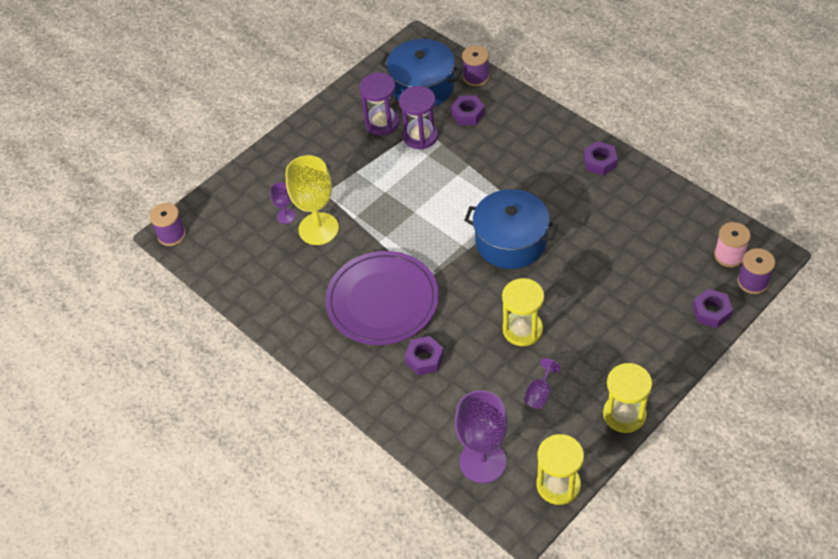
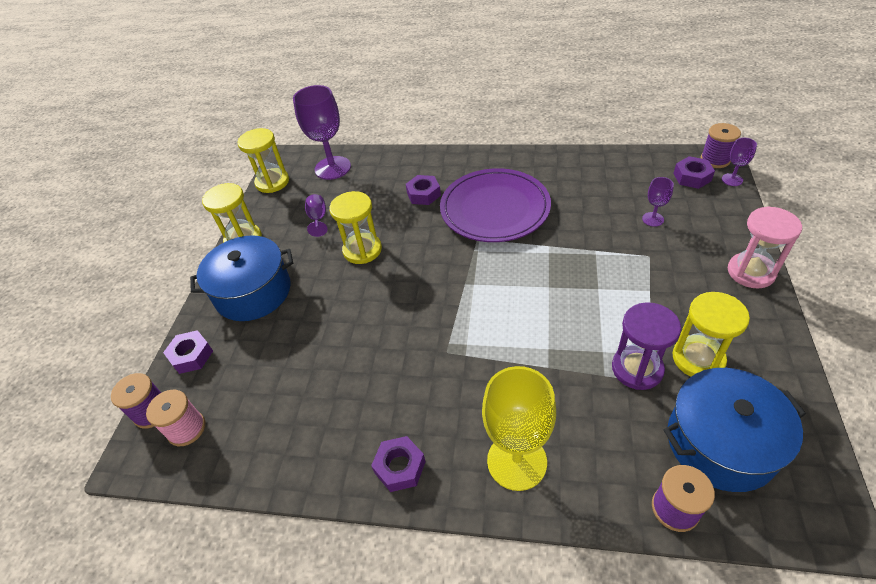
camera: 145 degrees right, 5 degrees down
yellow goblet [285,155,339,245] -> yellow goblet moved to [482,366,556,491]
purple hourglass [359,73,399,135] -> yellow hourglass [672,292,750,377]
purple nut [451,96,485,125] -> purple nut moved to [673,156,715,189]
blue pot [464,189,558,269] -> blue pot moved to [190,235,293,321]
none -> purple goblet [722,138,757,186]
none -> pink hourglass [728,206,802,289]

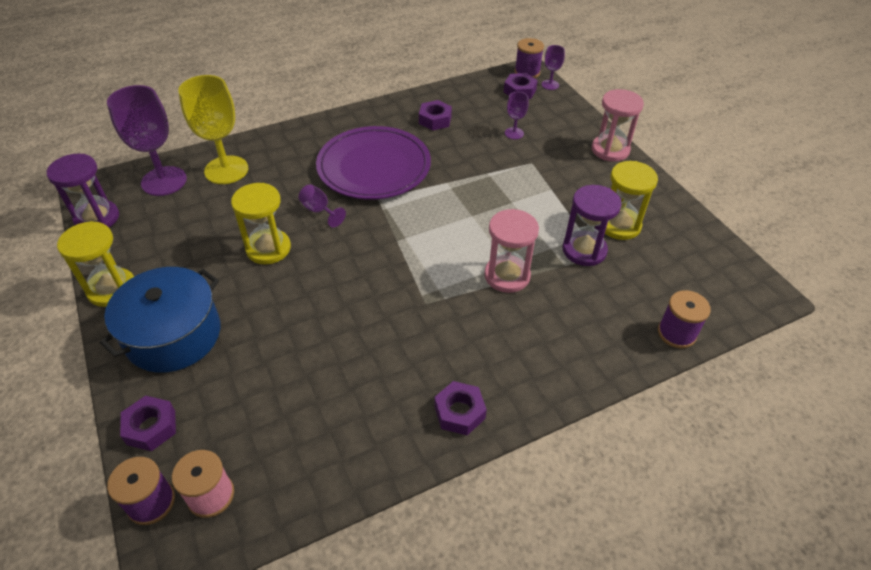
camera: 40 degrees left, 0 degrees up
yellow hourglass [237,128,289,193] -> purple hourglass [47,154,119,227]
purple goblet [305,194,328,237] -> purple goblet moved to [298,184,346,227]
purple nut [406,175,441,205] -> purple nut moved to [419,100,452,131]
yellow goblet [482,366,556,491] -> yellow goblet moved to [178,75,248,184]
blue pot [664,368,806,492] -> none
none -> pink hourglass [484,209,539,293]

